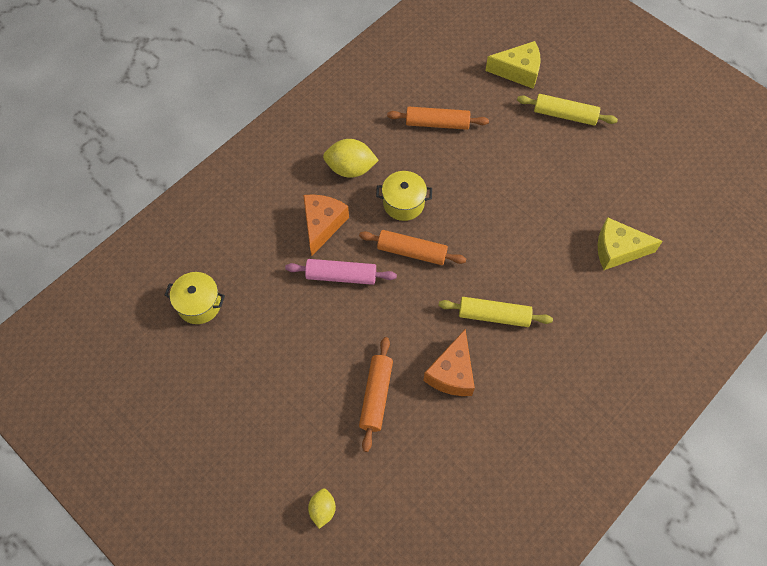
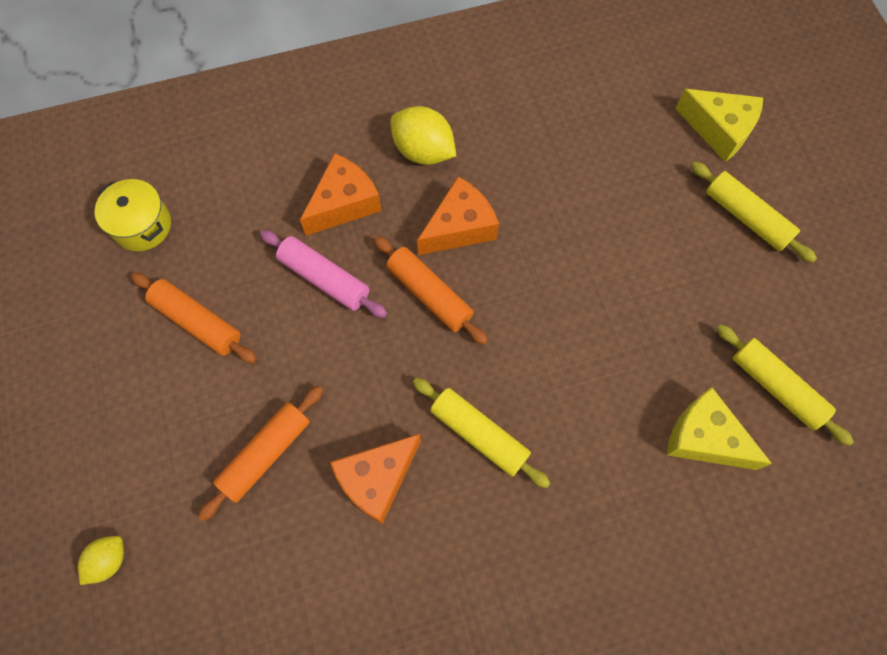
camera: 30 degrees right, 5 degrees up
yellow pot [376,171,432,221] -> orange cheese [417,176,499,255]
orange rolling pin [387,107,489,130] -> orange rolling pin moved to [131,273,257,363]
none -> yellow rolling pin [716,324,854,446]

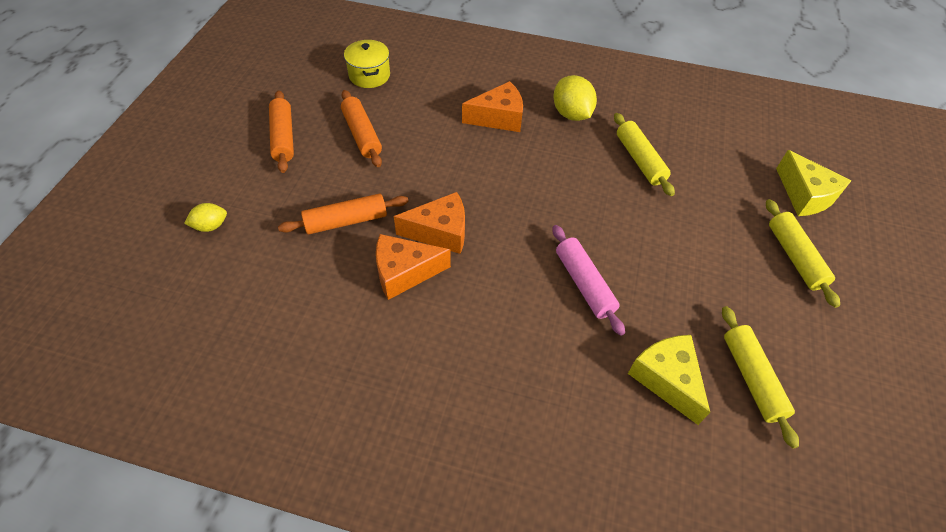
camera: 30 degrees right, 15 degrees down
pink rolling pin [260,230,387,318] -> pink rolling pin moved to [552,225,625,336]
orange rolling pin [374,236,488,345] -> orange rolling pin moved to [269,90,294,173]
yellow rolling pin [413,377,551,488] -> yellow rolling pin moved to [614,113,675,196]
orange cheese [417,176,499,255] -> orange cheese moved to [394,192,465,254]

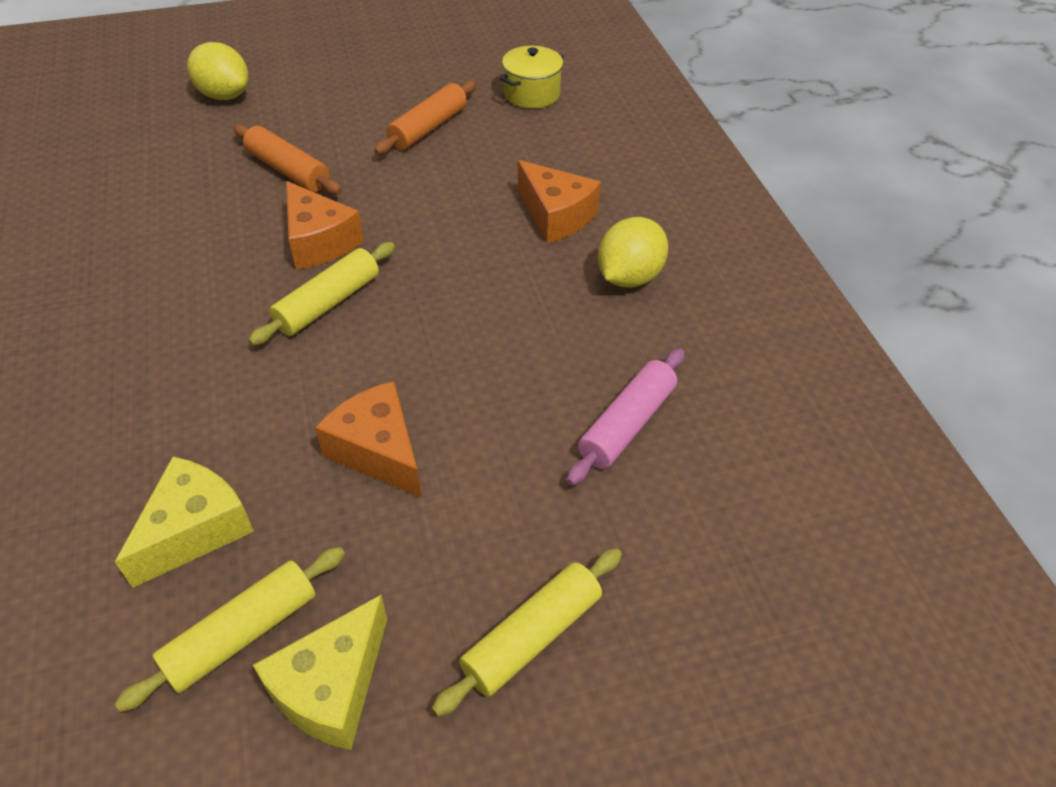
camera: 60 degrees right, 5 degrees down
yellow lemon [184,203,227,232] -> yellow lemon [187,42,249,100], size x1.70
orange rolling pin [269,90,294,173] -> none
orange cheese [376,234,451,300] -> orange cheese moved to [315,381,421,497]
pink rolling pin [552,225,625,336] -> pink rolling pin moved to [567,348,685,486]
yellow rolling pin [614,113,675,196] -> yellow rolling pin moved to [248,242,395,345]
yellow cheese [776,150,851,216] -> yellow cheese moved to [253,595,387,750]

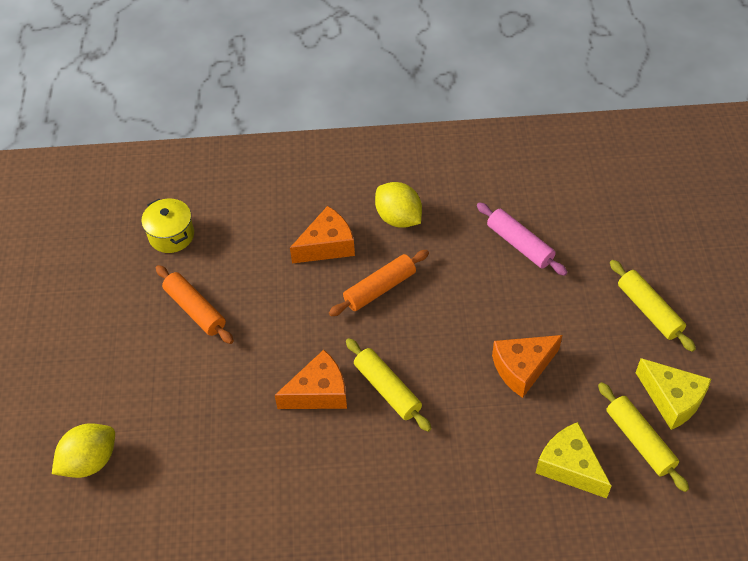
camera: 75 degrees left, 5 degrees up
orange rolling pin [233,124,342,195] -> orange rolling pin moved to [329,250,429,316]

